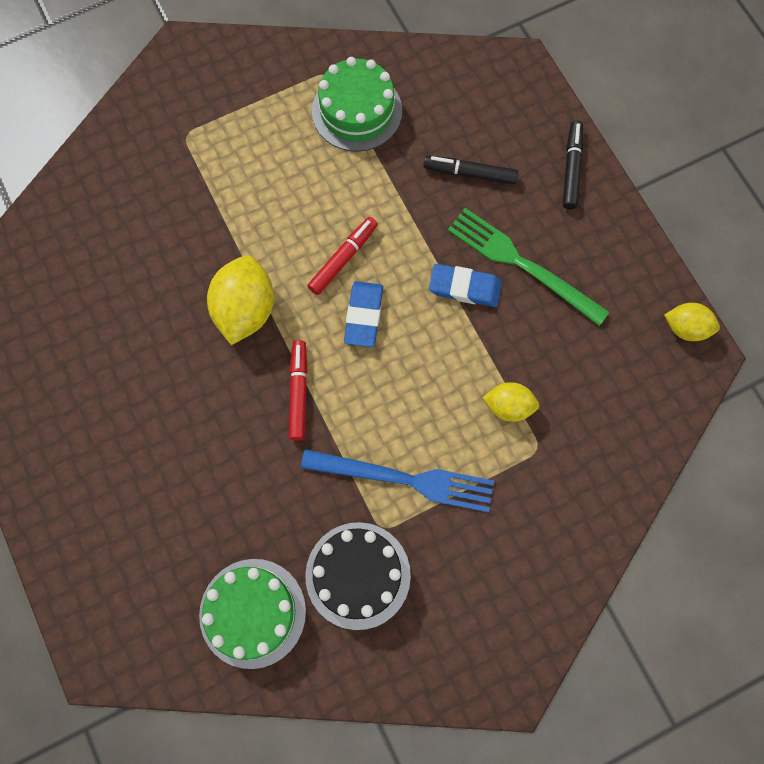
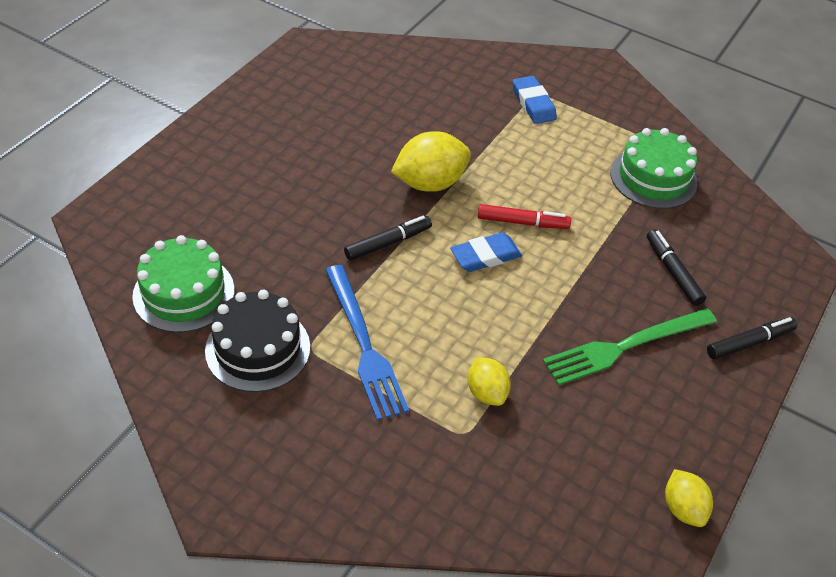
camera: 55 degrees right, 25 degrees down
red marker [289,340,308,440] -> black marker [344,216,432,261]
blue eraser [429,264,502,307] -> blue eraser moved to [513,76,557,124]
green fork [448,208,610,326] -> green fork turned 120 degrees counterclockwise [543,308,717,385]

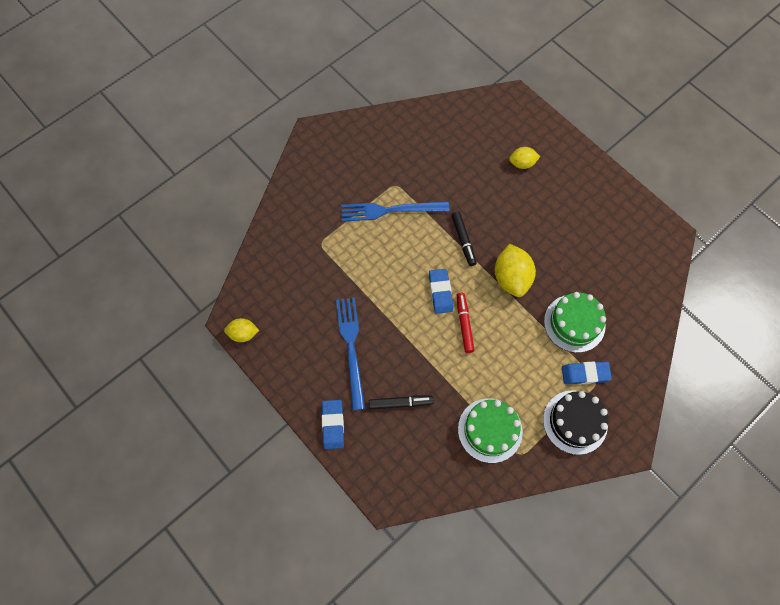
camera: 110 degrees right, 20 degrees up
green cake [132,235,234,333] -> green cake moved to [544,292,606,353]
black cake [205,290,310,392] -> black cake moved to [543,390,608,455]
yellow lemon [468,357,511,406] -> yellow lemon moved to [509,147,540,169]
red marker [478,204,571,229] -> red marker turned 150 degrees clockwise [457,293,474,353]
green fork [543,308,717,385] -> blue fork [336,297,365,410]
black marker [707,317,797,360] -> blue eraser [322,400,344,449]

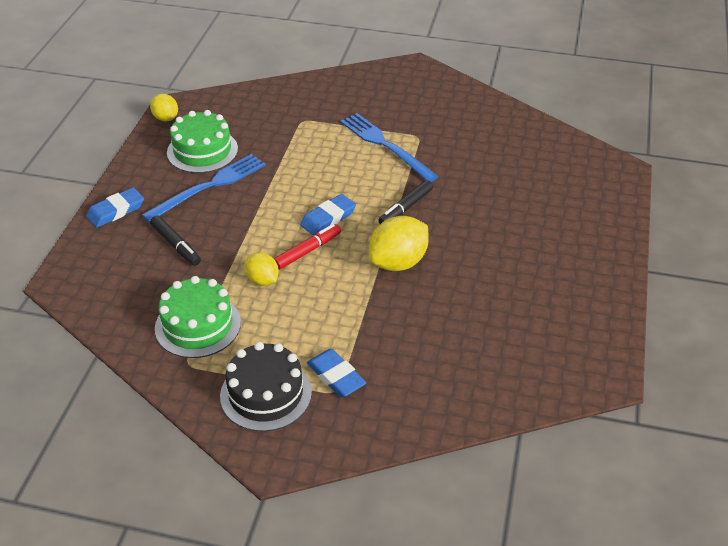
camera: 55 degrees right, 25 degrees down
yellow lemon [509,147,540,169] -> yellow lemon moved to [244,252,279,286]
green cake [544,292,606,353] -> green cake moved to [167,110,238,173]

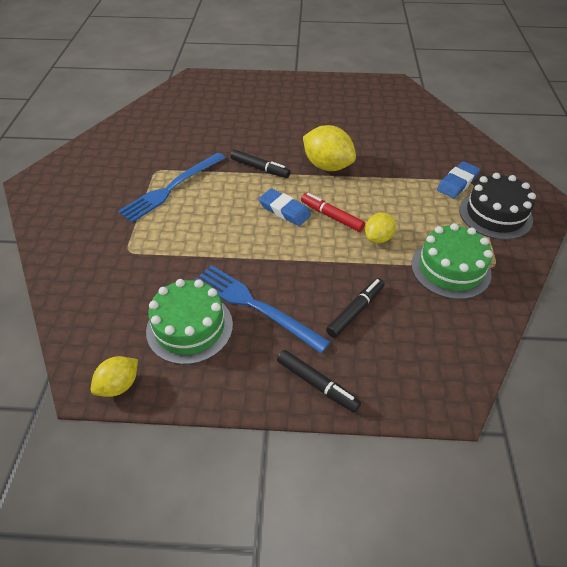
camera: 100 degrees left, 5 degrees up
blue eraser [86,187,144,228] -> black marker [277,350,361,413]

